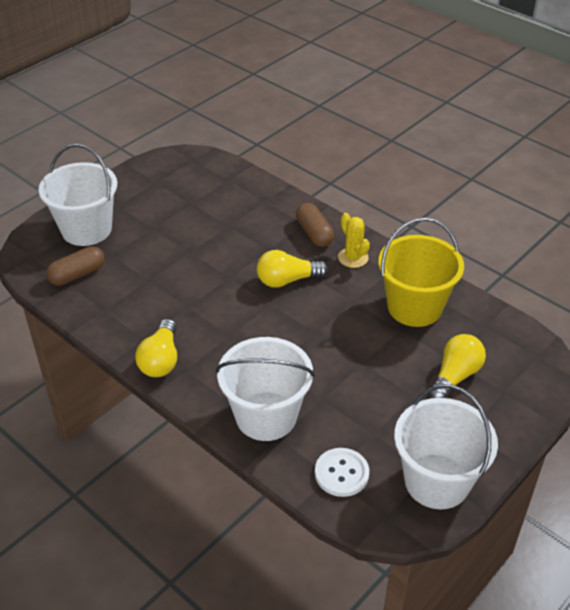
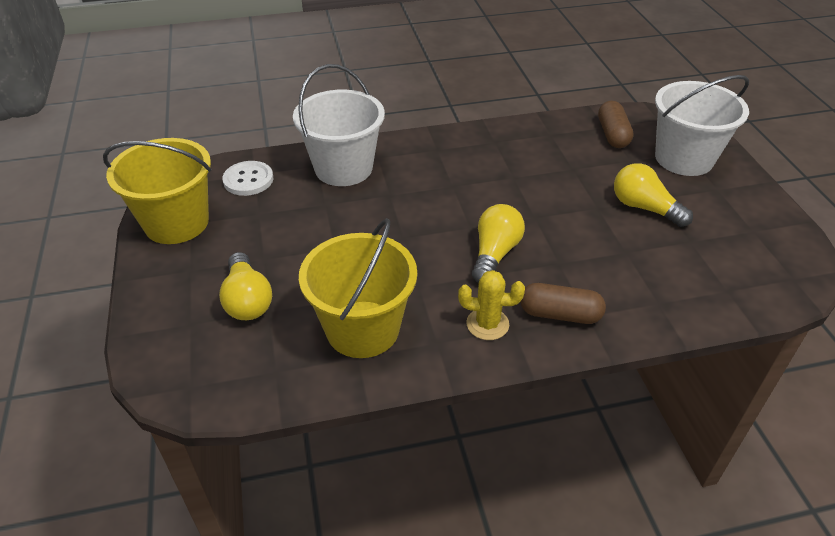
camera: 125 degrees right, 0 degrees up
yellow light bulb [135,319,177,377] -> yellow light bulb moved to [614,163,693,227]
white bucket [394,384,498,509] -> yellow bucket [103,138,211,244]

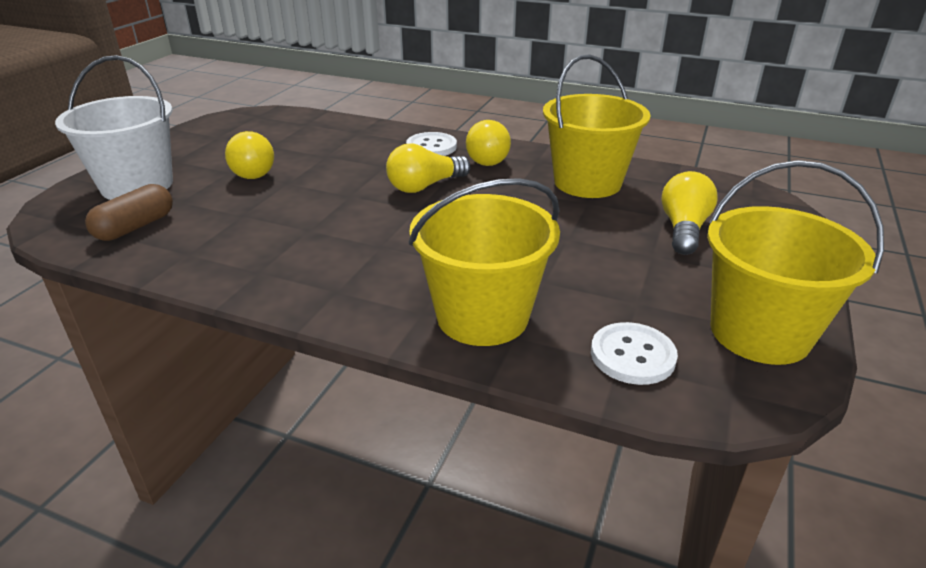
camera: 145 degrees left, 10 degrees down
white bucket [293,64,385,186] -> yellow bucket [409,178,560,346]
yellow cactus [458,270,525,340] -> yellow light bulb [466,120,511,166]
brown capsule [520,283,606,324] -> white button [406,132,457,156]

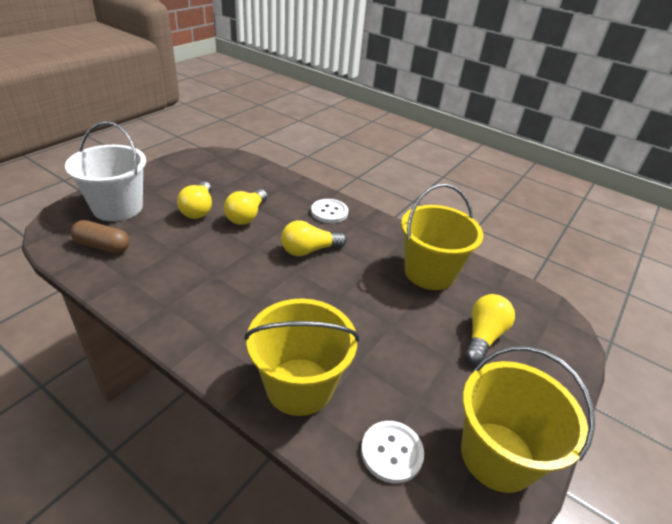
camera: 10 degrees right, 5 degrees up
brown capsule [85,184,173,241] -> brown capsule turned 60 degrees clockwise [71,220,130,253]
yellow light bulb [466,120,511,166] -> yellow light bulb moved to [224,189,267,225]

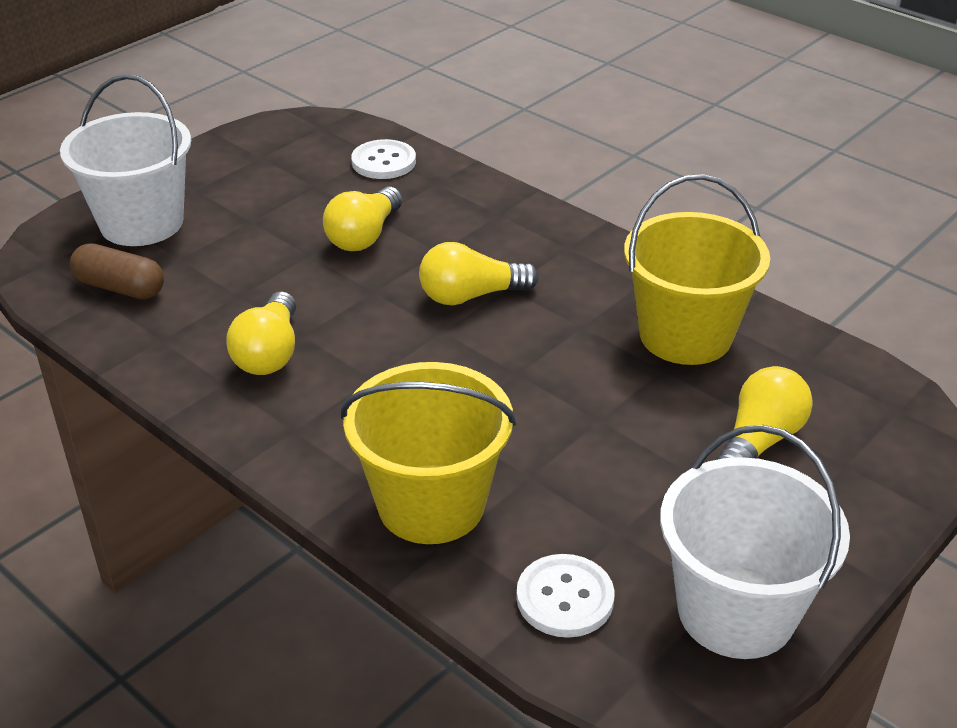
camera: 10 degrees right, 0 degrees up
yellow light bulb [177,181,212,219] -> yellow light bulb moved to [226,291,296,375]
white button [311,199,348,223] -> white button moved to [351,139,416,179]
yellow bucket [461,346,595,493] -> white bucket [660,425,850,659]

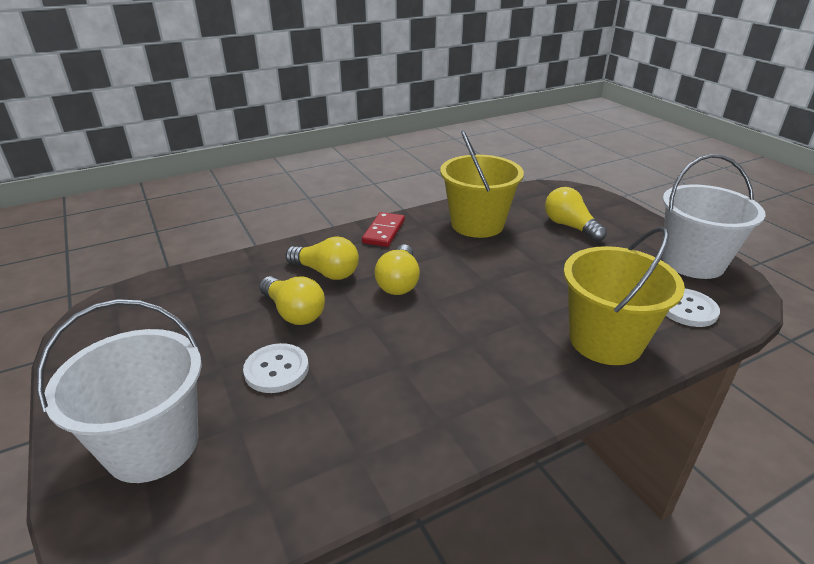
camera: 70 degrees left, 5 degrees down
brown capsule [70,243,164,299] -> none
yellow light bulb [226,291,296,375] -> yellow light bulb moved to [286,236,359,280]
white button [351,139,416,179] -> white button moved to [243,343,309,393]
none -> red domino [362,212,405,247]

